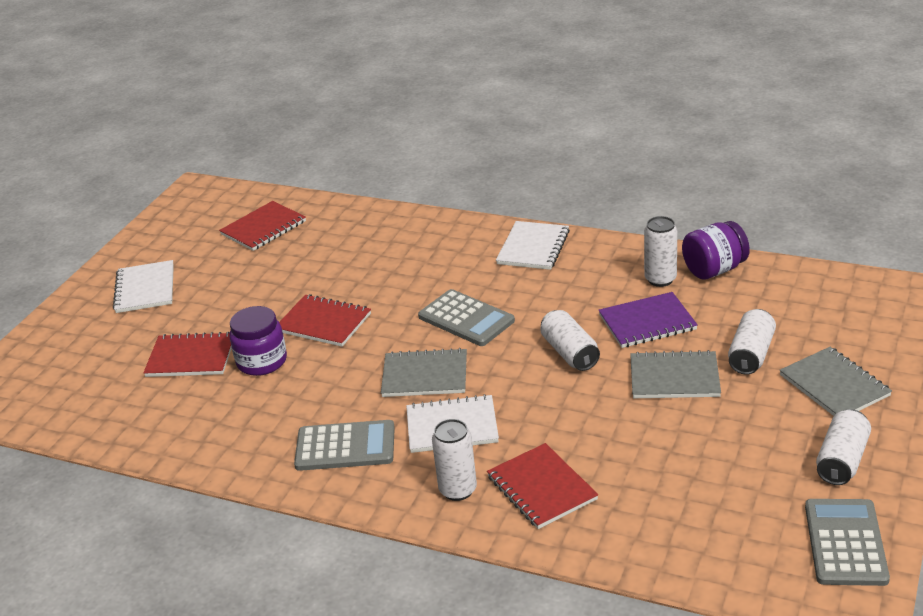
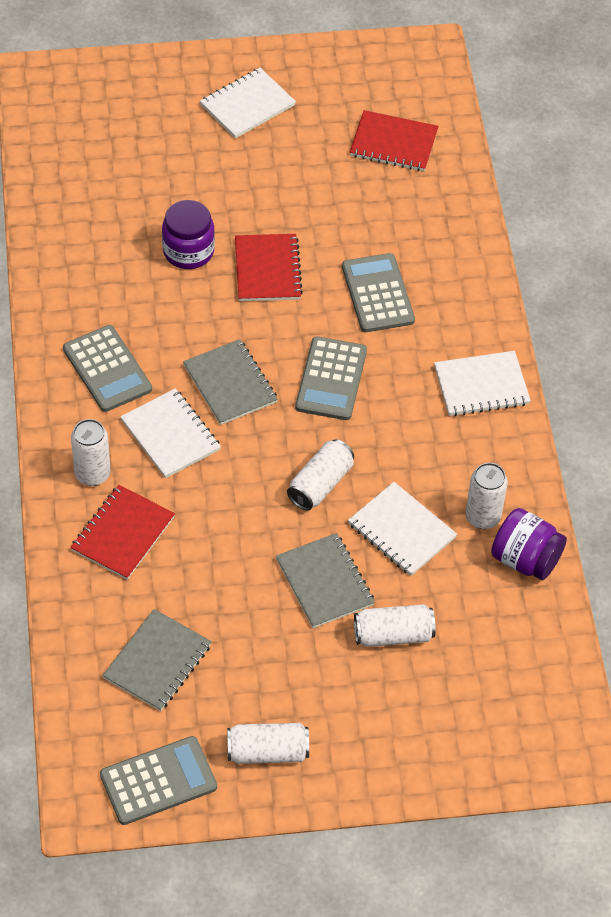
camera: 55 degrees right, 20 degrees up
red notebook [143,332,232,377] -> none
purple notebook [599,292,698,348] -> white notebook [348,482,457,576]
grey notebook [779,347,892,416] -> grey notebook moved to [102,609,212,711]
none -> grey calculator [342,253,415,332]

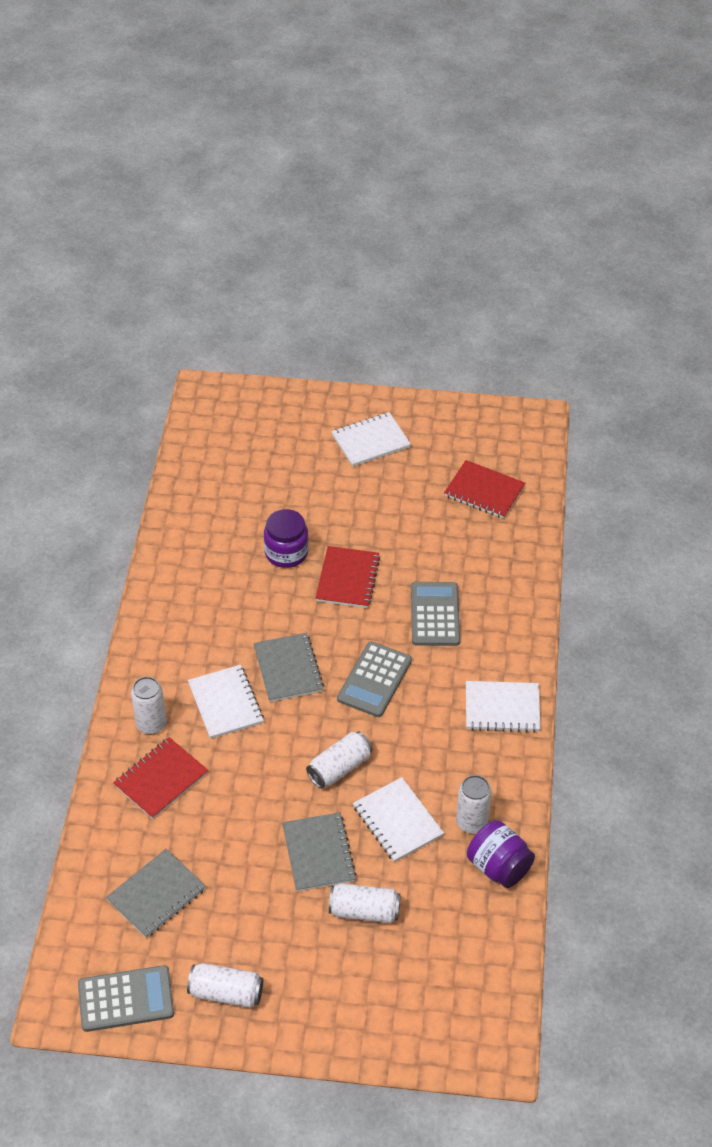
camera: 15 degrees right, 5 degrees down
grey calculator [63,325,152,412] -> none

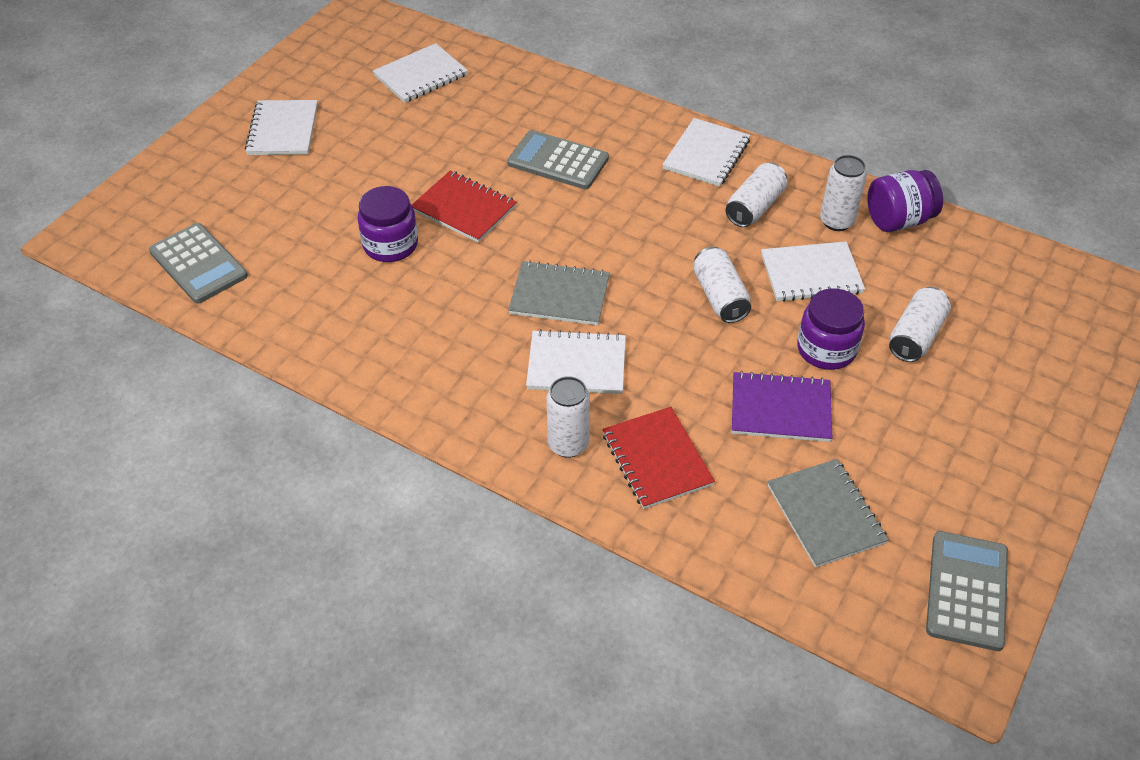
camera: 65 degrees left, 0 degrees up
white can [187,963,263,1008] -> white can moved to [726,163,787,227]
grey notebook [282,812,356,892] -> purple jar [797,288,865,370]
grey calculator [337,641,412,717] -> grey calculator moved to [149,223,248,304]
red notebook [444,460,525,519] -> white notebook [373,43,468,103]
none -> purple notebook [732,371,832,442]

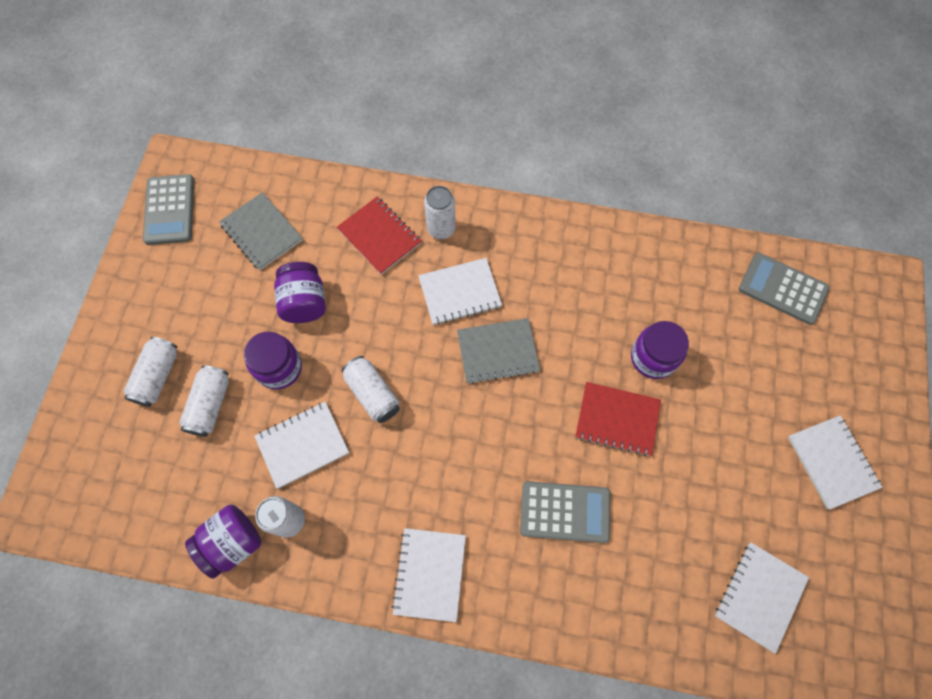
camera: 160 degrees right, 20 degrees up
white can [726,163,787,227] -> white can moved to [123,337,177,407]
purple notebook [732,371,832,442] -> purple jar [274,262,326,323]

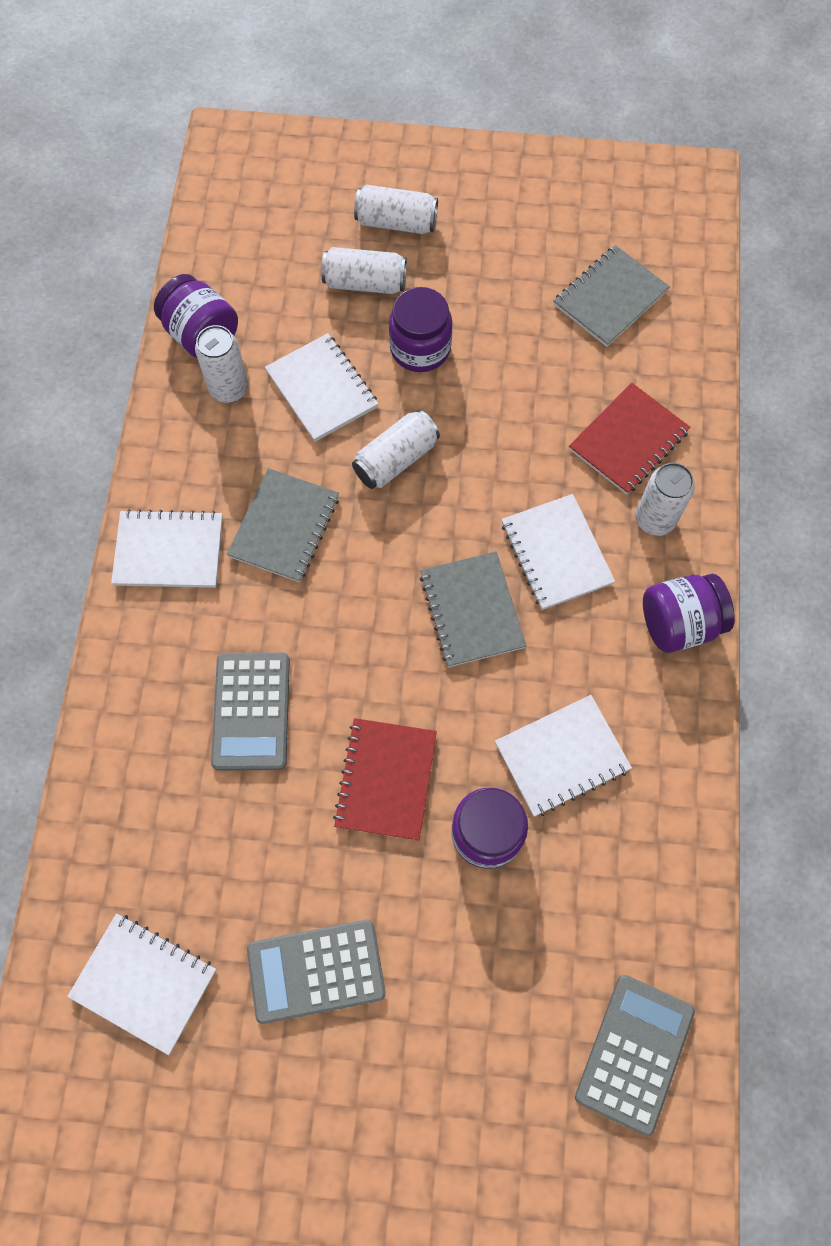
camera: 85 degrees right, 0 degrees up
grey calculator [143,174,194,245] -> grey calculator moved to [247,920,386,1024]
purple jar [274,262,326,323] -> purple jar moved to [643,574,735,653]
white notebook [788,415,882,510] -> white notebook moved to [495,695,632,817]
none -> grey notebook [227,468,339,582]

